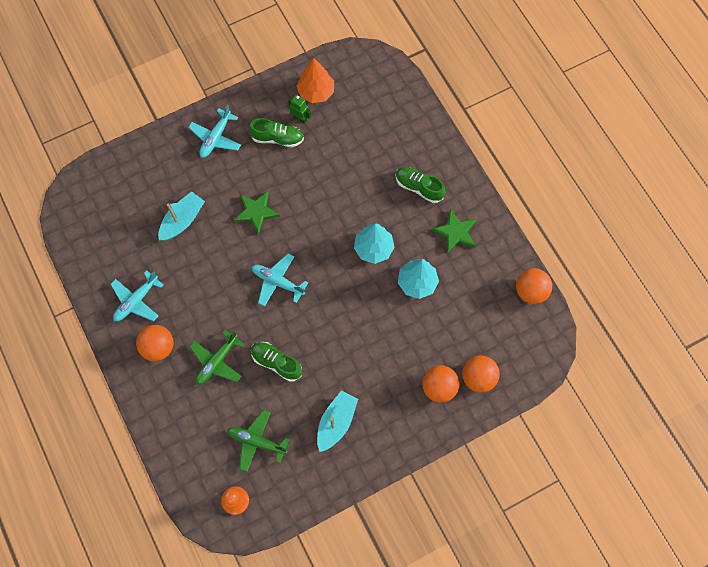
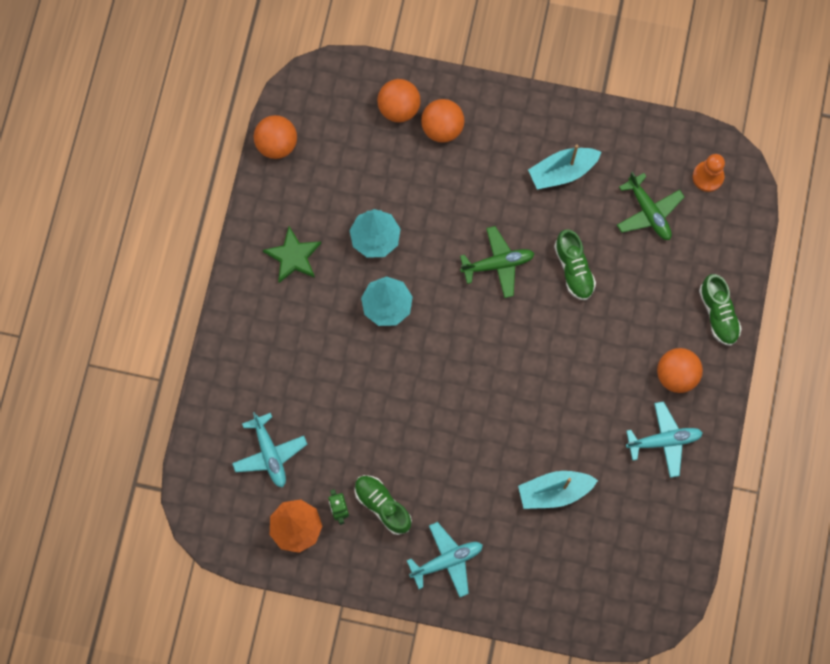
camera: 140 degrees left, 5 degrees up
green plane [189,330,244,385] -> green plane moved to [460,226,535,298]
green star [234,191,280,234] -> none
turquoise plane [252,253,308,307] -> turquoise plane moved to [232,412,307,488]
green shoe [395,167,446,203] -> green shoe moved to [699,274,742,346]

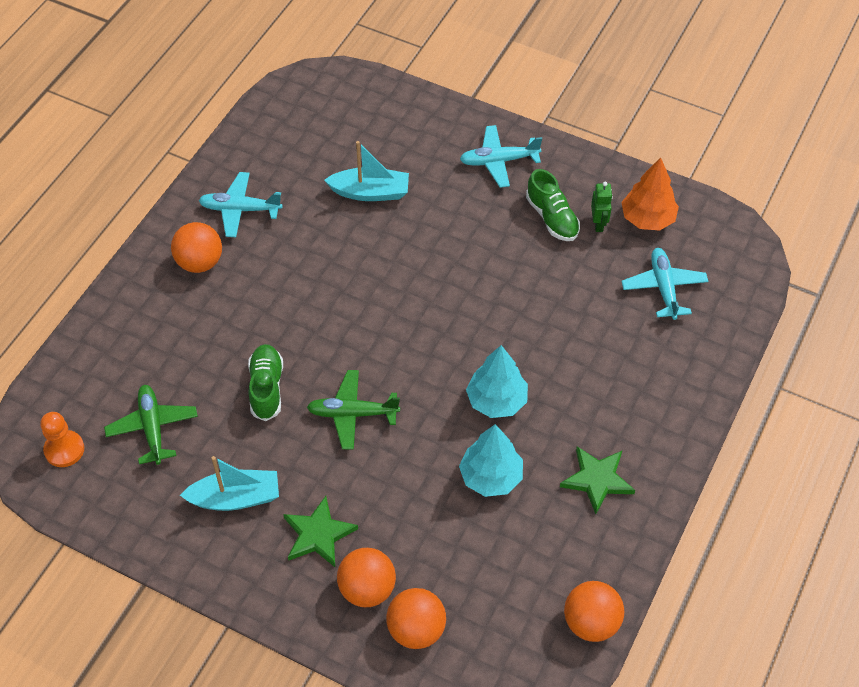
camera: 165 degrees left, 20 degrees down
green shoe [699,274,742,346] -> none
none -> green star [283,496,358,567]

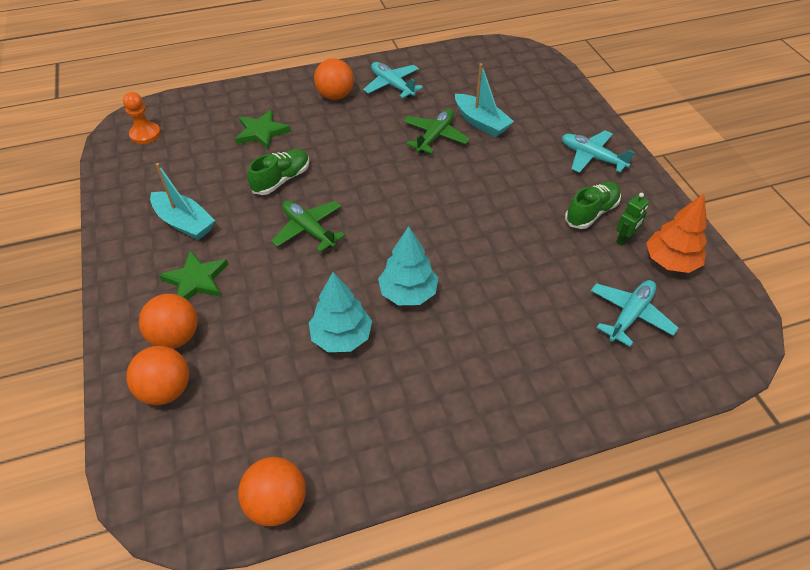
camera: 45 degrees right, 5 degrees down
green plane [104,385,198,465] -> green plane moved to [403,109,470,154]
green shoe [526,169,580,241] -> green shoe turned 150 degrees counterclockwise [565,181,621,229]
green star [560,447,635,514] -> green star moved to [235,110,291,150]

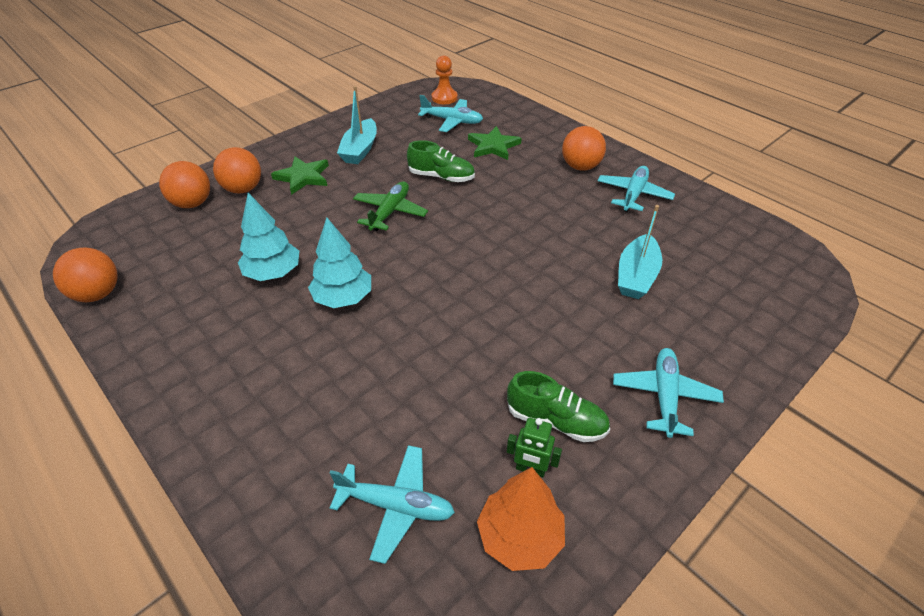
camera: 65 degrees right, 5 degrees down
green plane [403,109,470,154] -> none
none -> turquoise plane [418,95,483,132]

